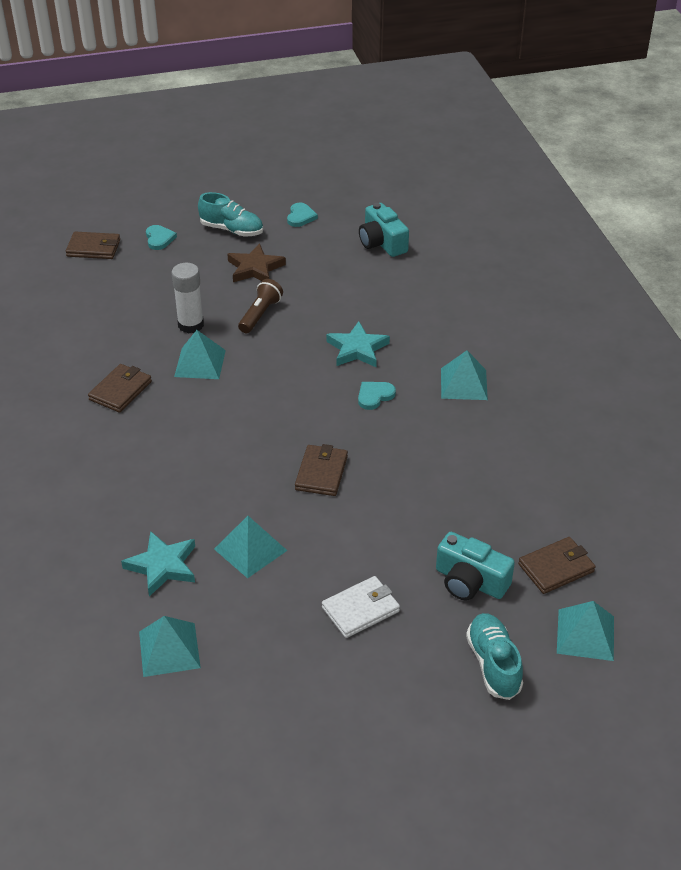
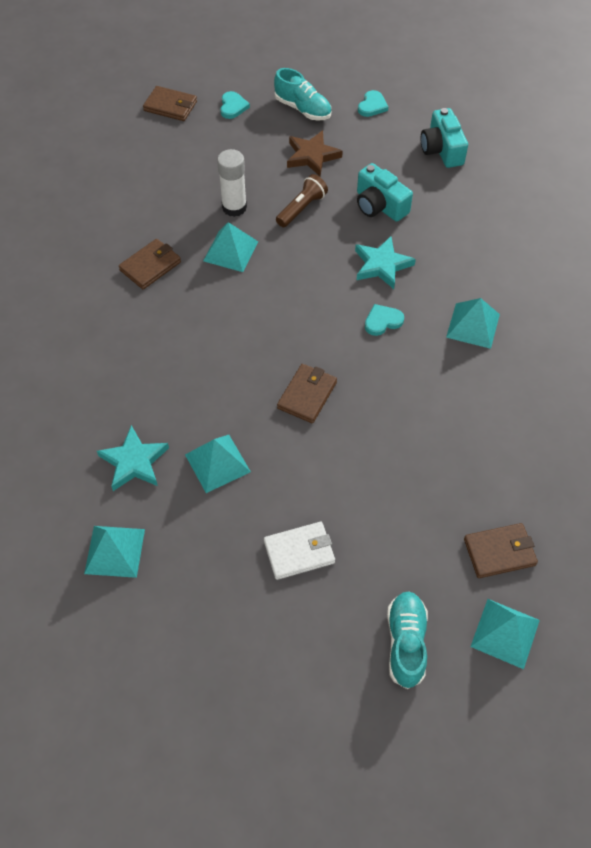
camera: 15 degrees right, 15 degrees up
turquoise camera [436,532,515,601] -> turquoise camera moved to [357,163,413,222]

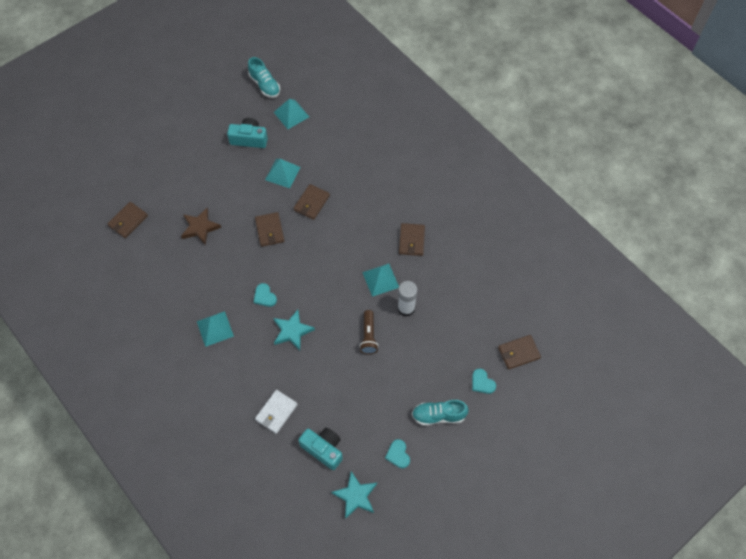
camera: 140 degrees right, 5 degrees up
turquoise star [97,425,169,491] -> turquoise star moved to [331,471,377,519]
white wallet [264,522,335,580] -> white wallet moved to [255,390,298,434]
brown star [287,130,343,176] -> brown star moved to [181,208,221,245]
turquoise camera [357,163,413,222] -> turquoise camera moved to [227,118,268,148]
turquoise heart [365,304,404,336] -> turquoise heart turned 120 degrees clockwise [254,283,277,307]
turquoise shoe [387,591,428,689] -> turquoise shoe moved to [248,57,280,98]
turquoise pyramid [470,599,540,669] -> none
none -> brown wallet [294,184,330,220]

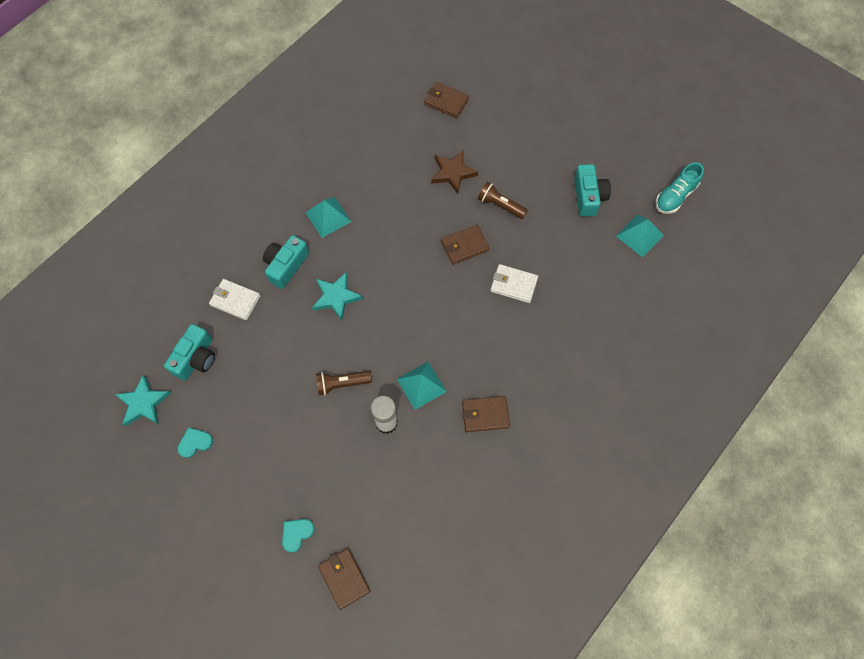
camera: 80 degrees right, 5 degrees up
turquoise heart [254,283,277,307] -> none
turquoise pyramid [265,159,301,188] -> none
brown wallet [294,184,330,220] -> white wallet [490,264,538,303]
turquoise shoe [412,400,469,426] -> none
none -> turquoise camera [263,235,309,289]
none -> brown flashlight [478,182,528,219]

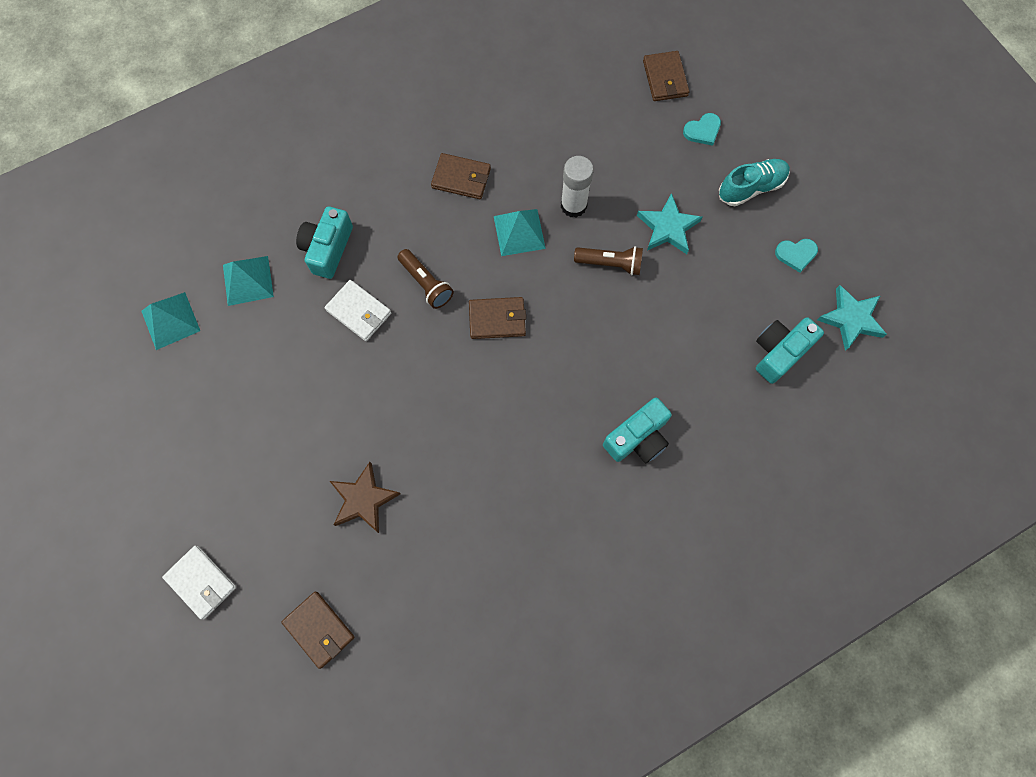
camera: 160 degrees left, 5 degrees up
white wallet [209,279,261,321] -> white wallet moved to [162,546,236,619]
turquoise pyramid [305,197,351,238] -> turquoise pyramid moved to [223,256,274,306]
turquoise star [312,272,363,321] -> turquoise star moved to [637,193,702,254]
brown wallet [441,225,489,265] -> brown wallet moved to [469,297,526,339]
brown flashlight [478,182,528,219] -> brown flashlight moved to [398,249,454,309]
turquoise camera [574,164,611,217] -> turquoise camera moved to [296,206,353,279]
turquoise shoe [656,162,704,214] -> turquoise shoe moved to [719,159,790,206]

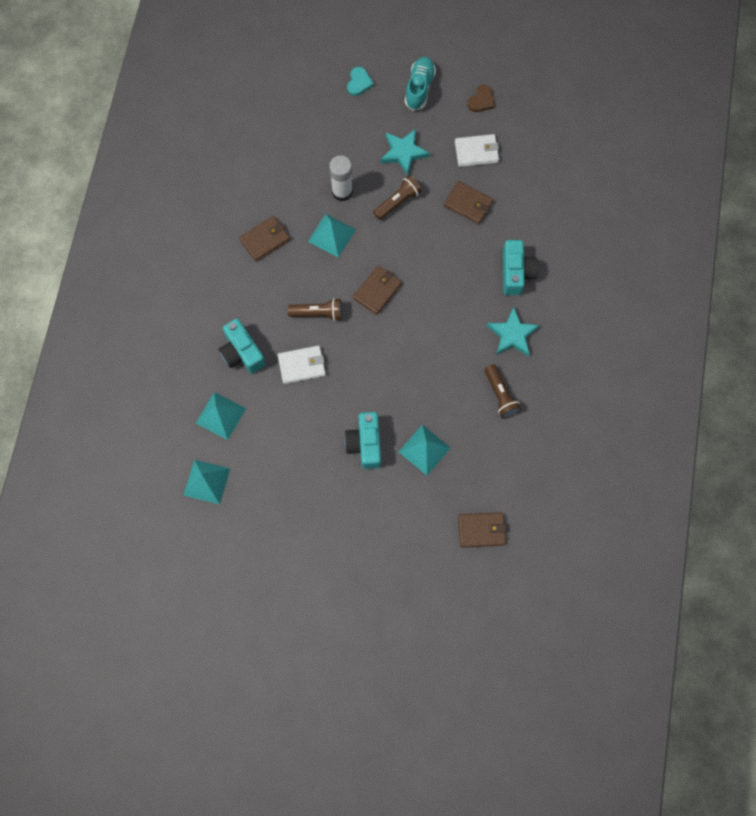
camera: 50 degrees left, 0 degrees up
white wallet [162,546,236,619] -> white wallet moved to [455,134,499,167]
brown star [330,462,400,533] -> turquoise pyramid [399,425,451,475]
brown wallet [643,51,689,101] -> brown wallet moved to [444,181,494,224]
turquoise camera [756,317,824,384] -> turquoise camera moved to [344,412,381,469]
turquoise heart [775,239,818,273] -> brown heart [468,85,495,112]
turquoise star [817,285,887,351] -> turquoise star moved to [487,307,540,356]
none -> brown flashlight [485,364,521,419]

